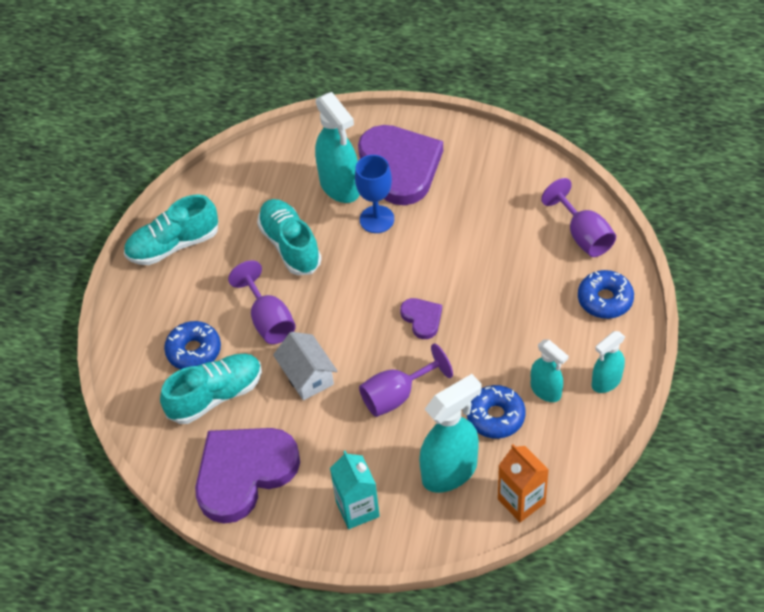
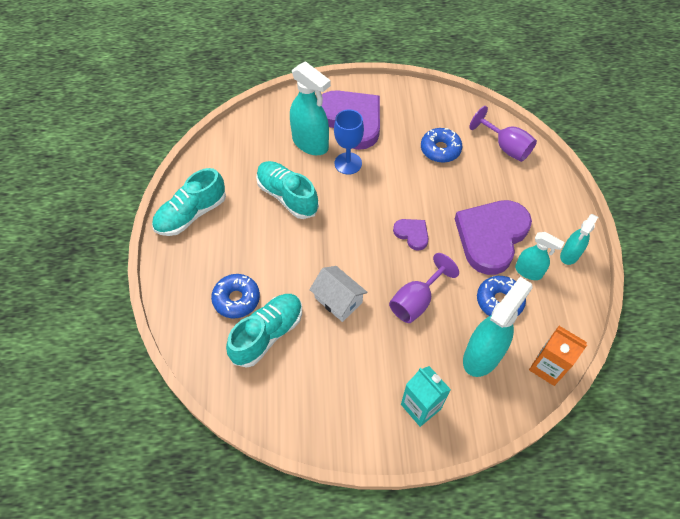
camera: 20 degrees left, 5 degrees up
purple heart [195,428,300,523] -> purple heart moved to [455,200,532,275]
purple goblet [228,260,296,344] -> none
blue donut [578,270,634,319] -> blue donut moved to [421,128,462,163]

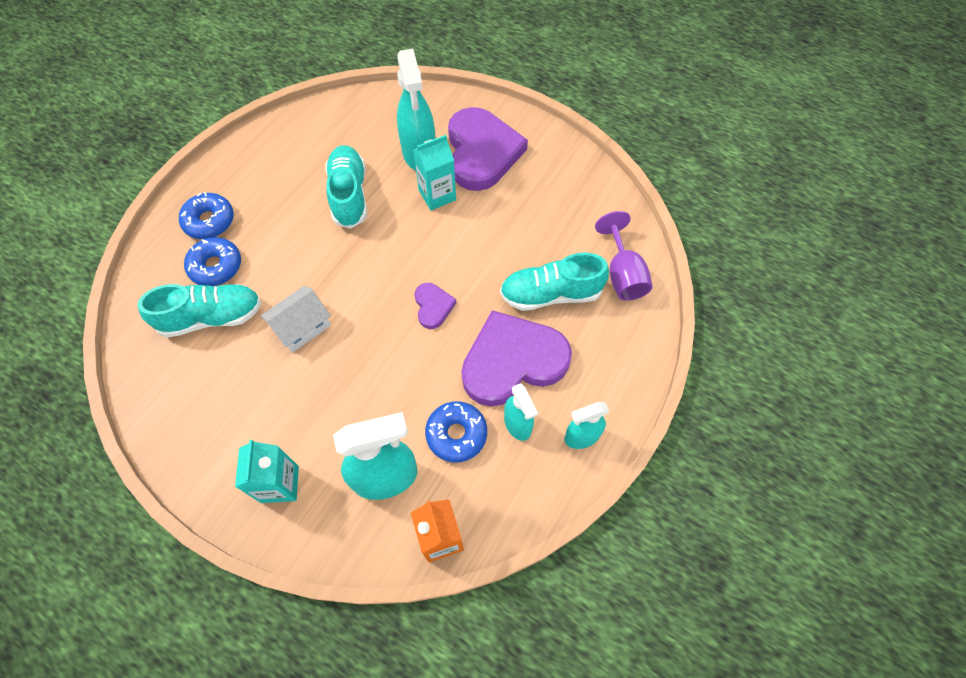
camera: 35 degrees right, 5 degrees up
turquoise shoe [152,168,226,236] -> turquoise shoe moved to [500,253,609,311]
white house [309,266,368,322] -> white house turned 60 degrees clockwise [261,286,331,353]
blue goblet [334,109,364,175] -> turquoise carton [413,135,456,210]
purple goblet [389,253,459,323] -> none
blue donut [421,128,462,163] -> blue donut moved to [179,192,234,239]

